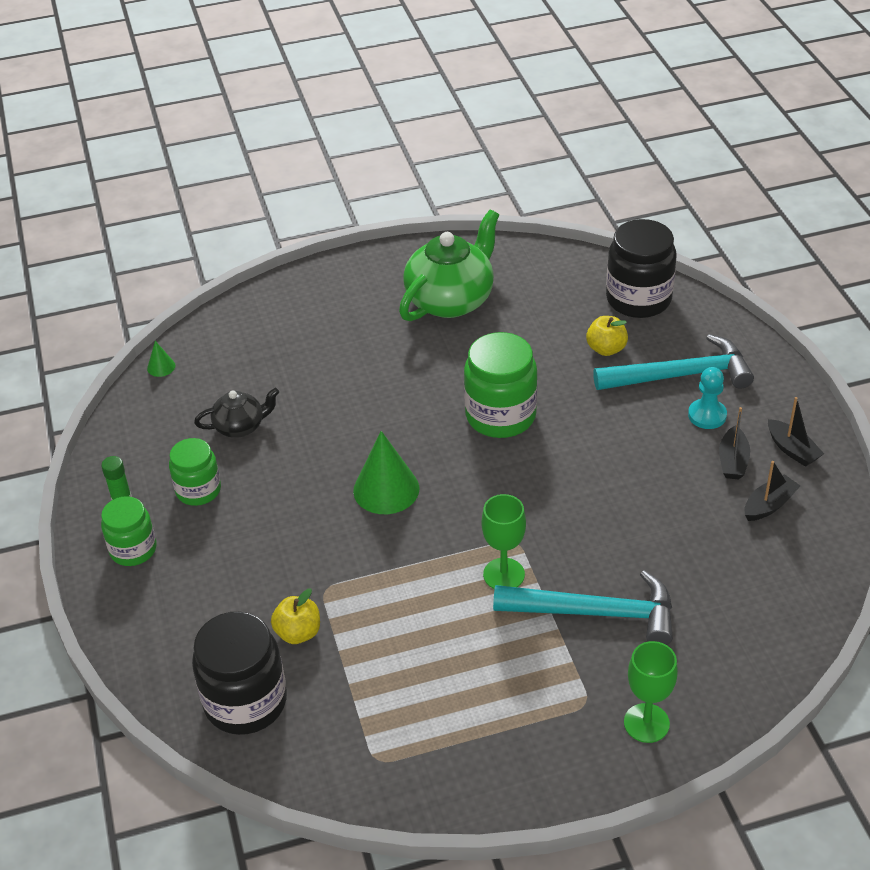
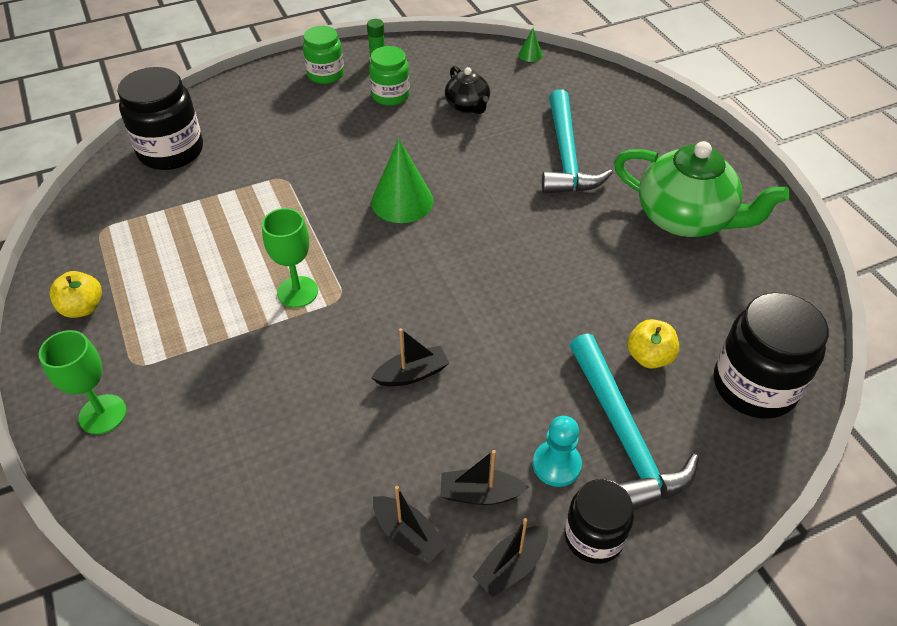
camera: 80 degrees right, 5 degrees up
yellow apple [271,589,320,644] -> yellow apple moved to [50,271,102,318]
green jar [464,332,538,438] -> none
turquoise hammer [493,571,673,645] -> turquoise hammer moved to [542,89,613,194]
none -> black boat [371,328,449,386]
none -> black jar [564,479,634,564]

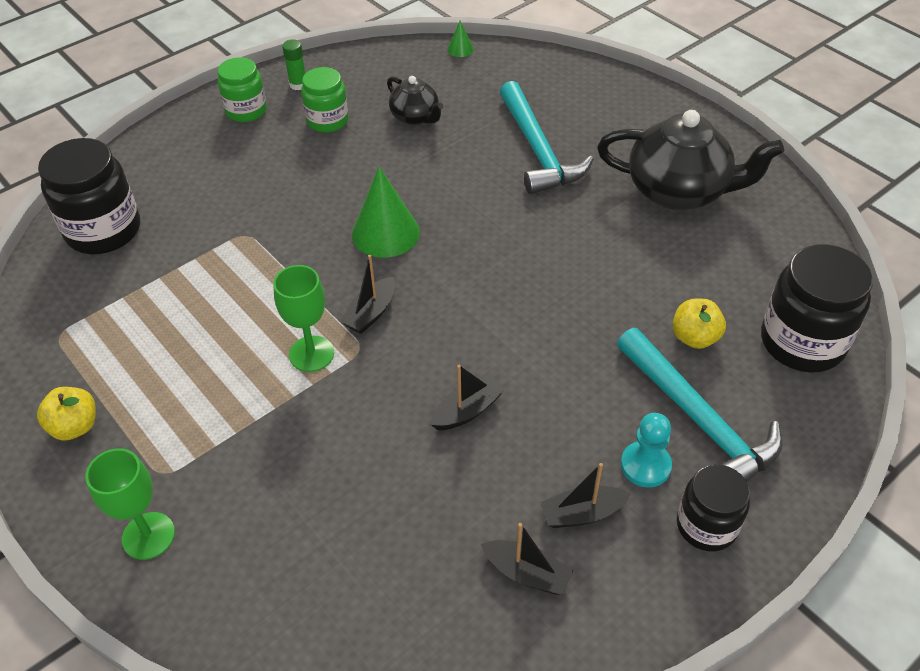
camera: 15 degrees left, 0 degrees up
black boat [473,518,548,598] -> black boat moved to [340,255,395,334]
green teapot [614,141,790,237] -> black teapot [597,110,784,210]

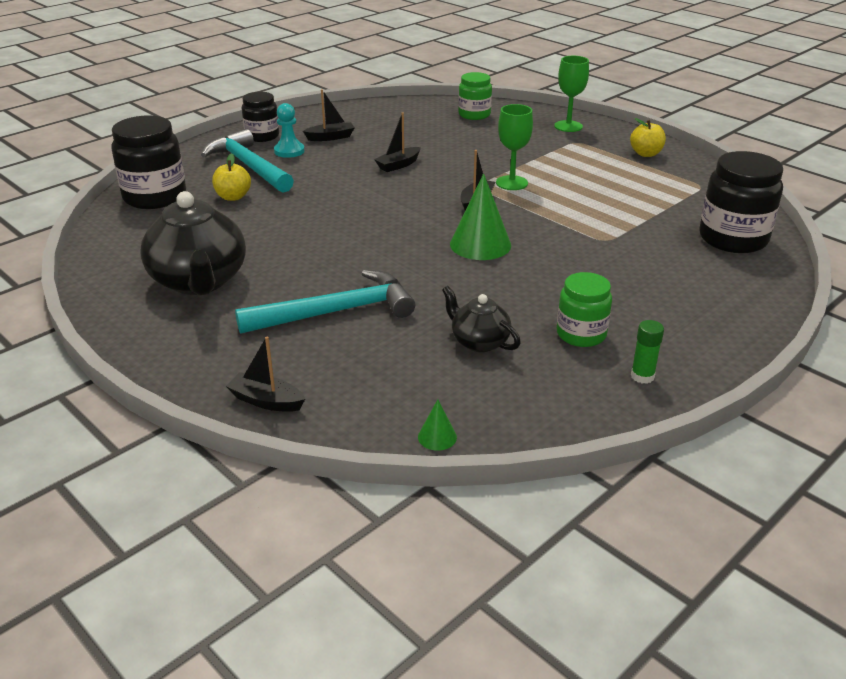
camera: 175 degrees right, 15 degrees down
green jar [218,57,267,122] -> green jar moved to [458,72,492,120]
black boat [481,523,573,595] -> black boat moved to [226,337,305,412]
turquoise hammer [500,81,593,194] -> turquoise hammer turned 90 degrees clockwise [235,270,415,334]
black teapot [597,110,784,210] -> black teapot turned 120 degrees counterclockwise [140,191,246,295]

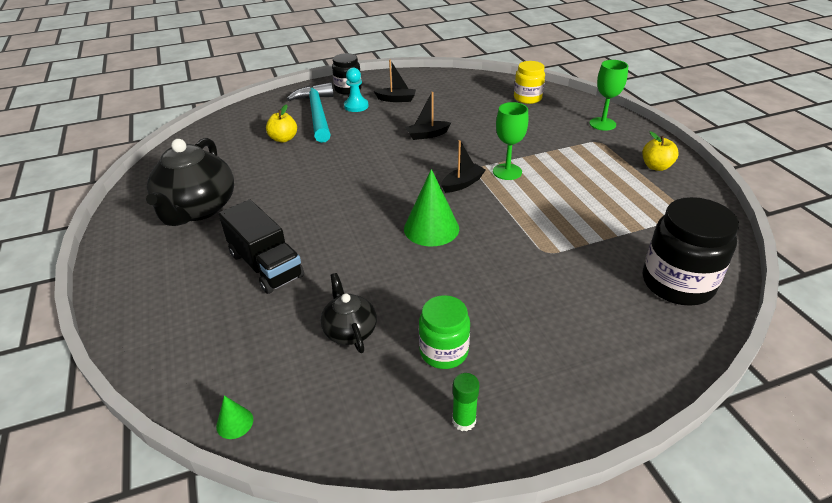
camera: 25 degrees right, 5 degrees up
black jar [111,115,186,209] -> none
black boat [226,337,305,412] -> none
turquoise hammer [235,270,415,334] -> black truck [219,200,304,294]
green jar [458,72,492,120] -> yellow jar [514,61,545,104]

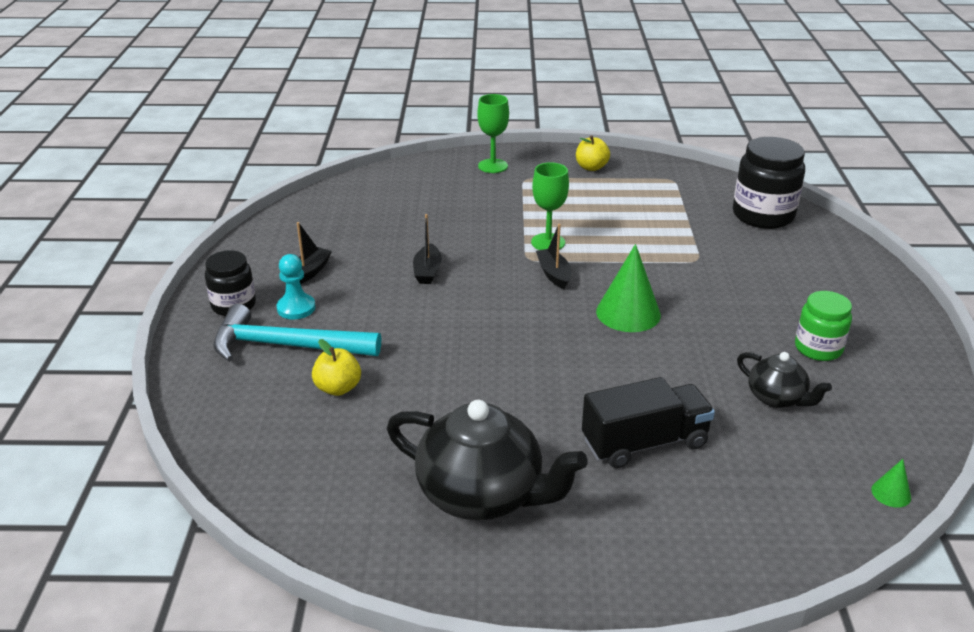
camera: 70 degrees left, 5 degrees down
black teapot [321,273,377,353] -> black teapot turned 135 degrees counterclockwise [737,352,832,408]
green glue stick [452,373,479,431] -> none
yellow jar [514,61,545,104] -> none

